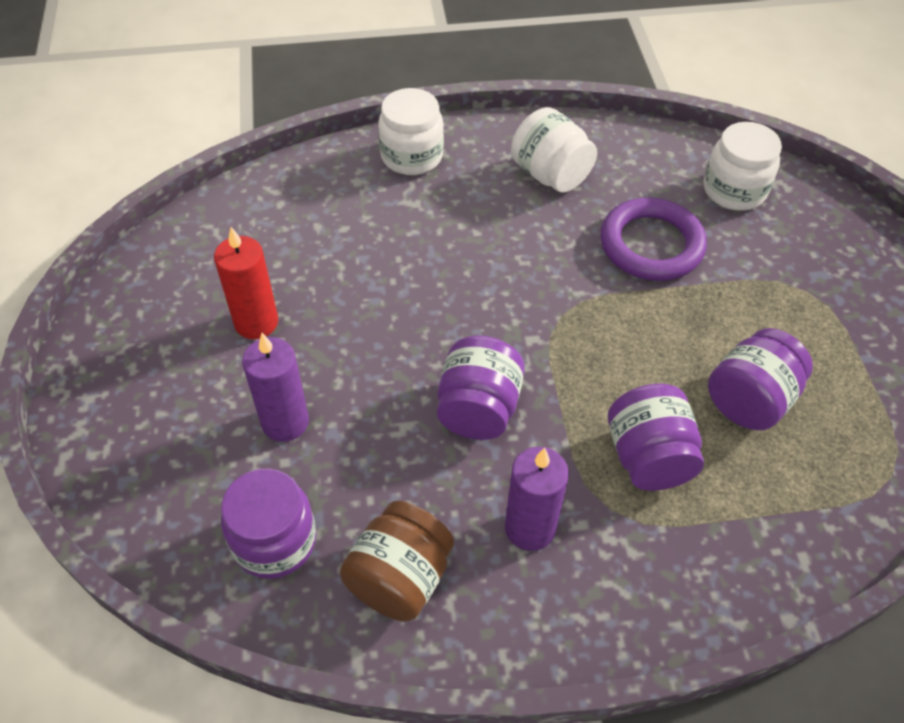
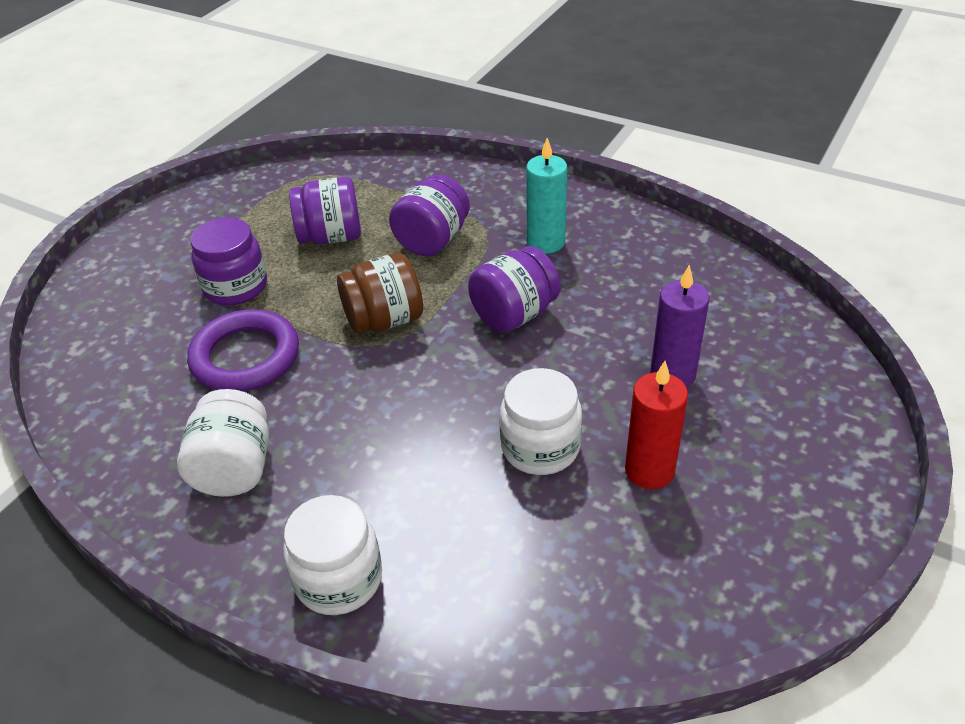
camera: 140 degrees left, 10 degrees down
purple jar [221,468,316,579] -> purple jar moved to [191,218,267,305]
brown jar [340,501,454,622] -> brown jar moved to [337,253,423,333]
purple candle [505,446,569,551] -> turquoise candle [526,138,567,254]
white jar [704,122,782,211] -> white jar moved to [500,368,582,475]

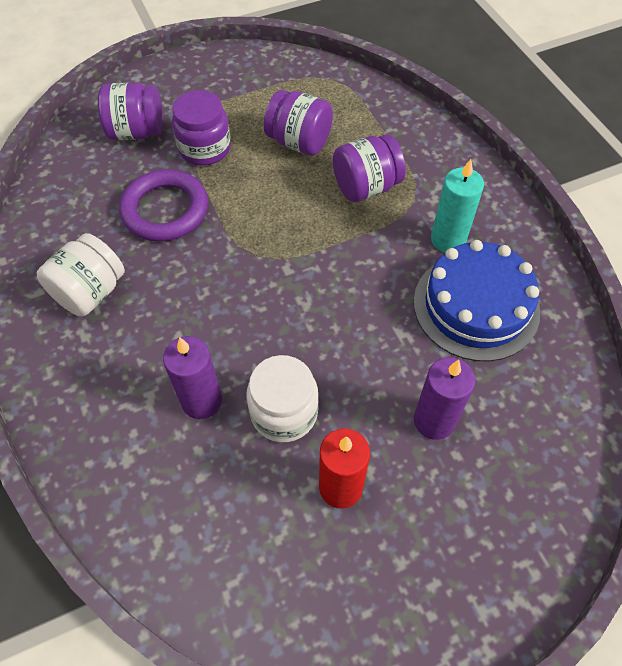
camera: 35 degrees right, 15 degrees up
white jar [283,495,382,615] -> none
brown jar [337,253,423,333] -> none
purple jar [468,246,560,333] -> purple jar moved to [98,82,163,140]
none -> purple candle [163,336,222,419]
none -> blue cake [414,240,540,362]

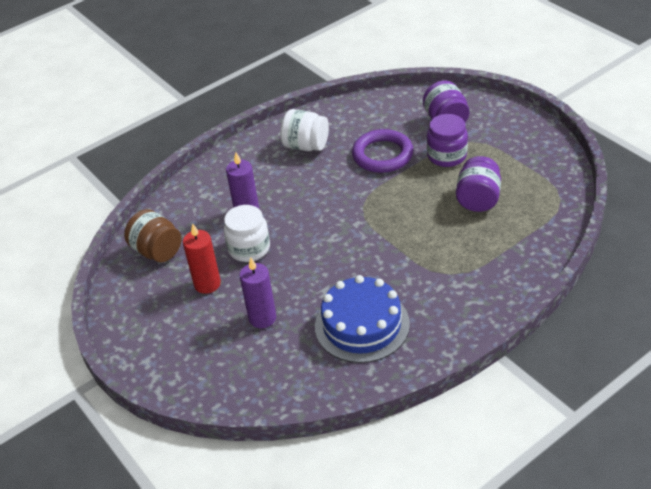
camera: 80 degrees right, 15 degrees down
purple jar [333,134,406,202] -> none
turquoise candle [431,159,484,253] -> none
none -> brown jar [124,209,182,262]

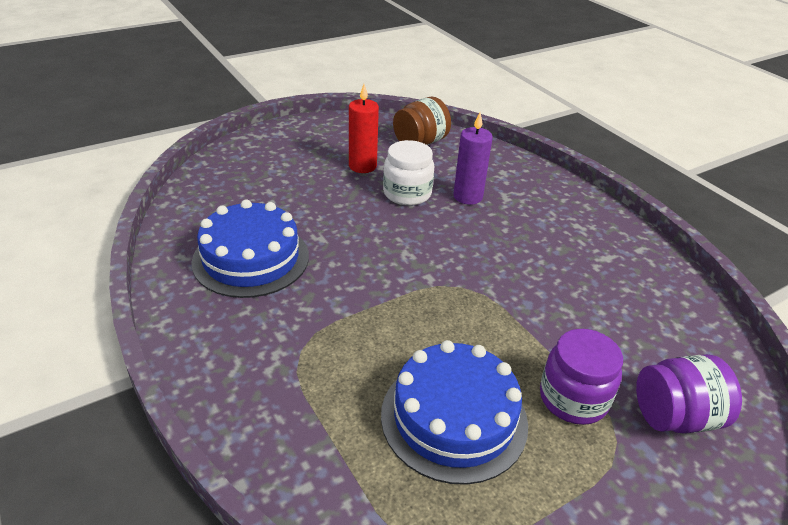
camera: 90 degrees right, 5 degrees down
purple candle [239,258,276,328] -> none
white jar [280,109,329,151] -> none
purple ring [352,129,413,173] -> none
purple jar [456,156,501,212] -> blue cake [381,340,528,485]

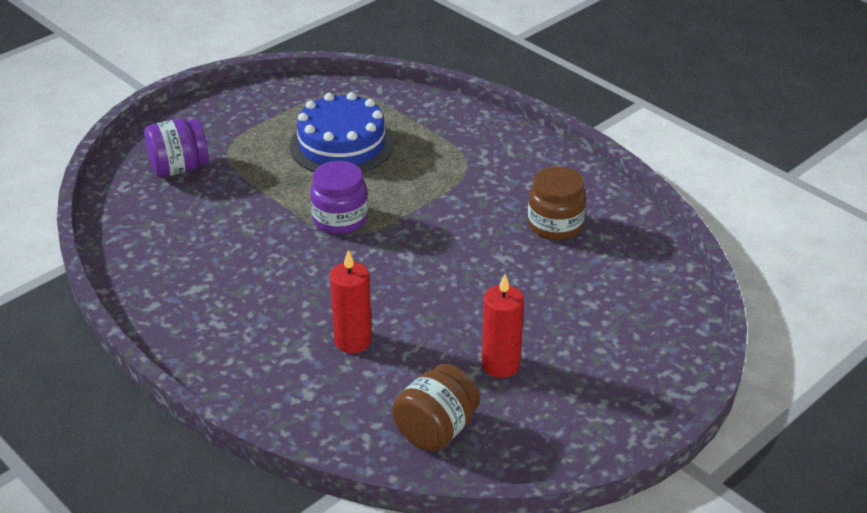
camera: 170 degrees right, 0 degrees up
blue cake [191,199,309,298] -> brown jar [528,166,586,240]
white jar [383,140,434,206] -> none
purple candle [453,112,493,205] -> red candle [330,250,372,353]
purple jar [540,329,623,425] -> purple jar moved to [310,161,368,234]

